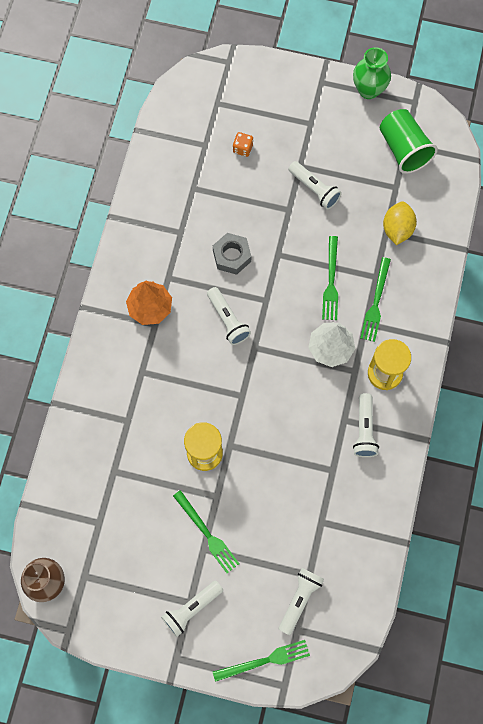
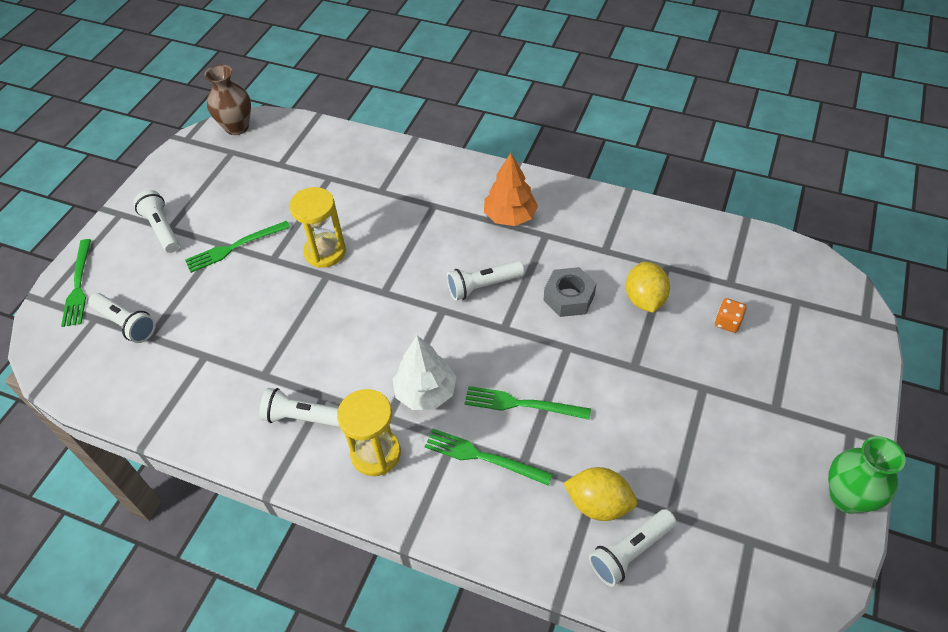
camera: 100 degrees right, 20 degrees down
white flashlight [288,161,342,210] -> white flashlight moved to [589,509,676,587]
green cup [380,109,438,174] -> none
none -> yellow lemon [626,262,670,313]

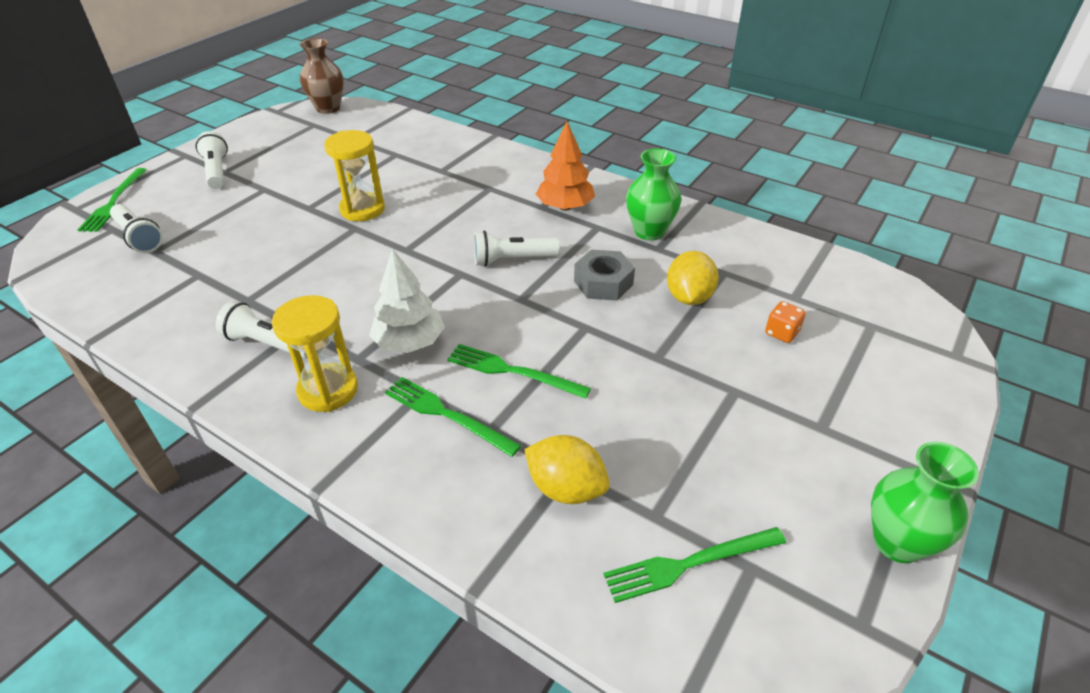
camera: 10 degrees right, 10 degrees down
green fork [185,221,290,273] -> green fork moved to [603,527,786,603]
white flashlight [589,509,676,587] -> none
none -> green vase [626,148,681,241]

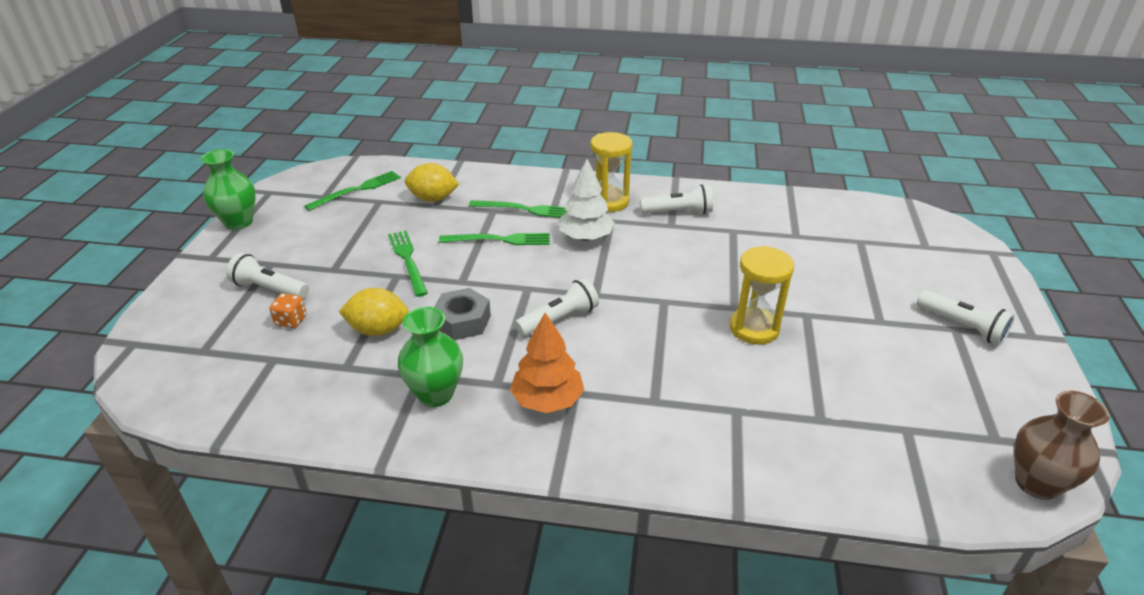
camera: 155 degrees right, 5 degrees down
green fork [77,168,147,232] -> green fork moved to [388,231,428,297]
white flashlight [110,204,163,253] -> white flashlight moved to [226,253,309,299]
yellow lemon [667,251,719,305] -> yellow lemon turned 75 degrees counterclockwise [339,288,409,336]

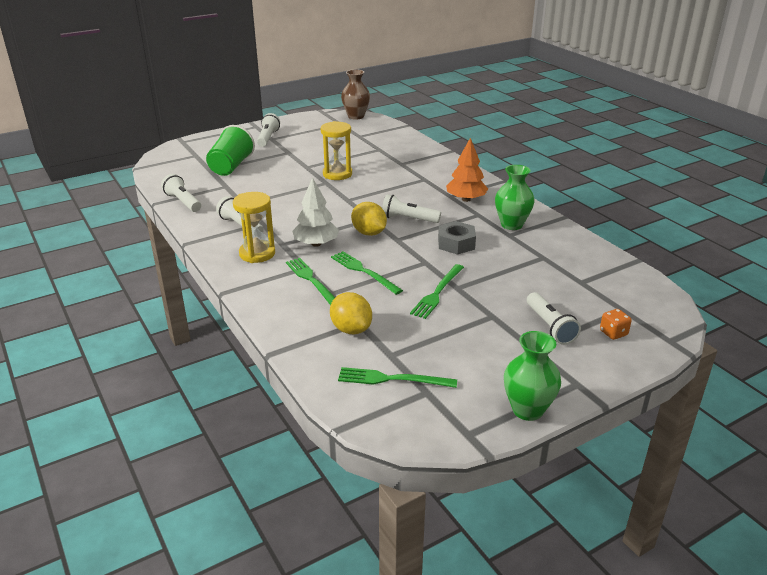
camera: 130 degrees left, 5 degrees down
orange dice [269,293,307,328] -> orange dice moved to [600,309,632,340]
yellow lemon [339,288,409,336] -> yellow lemon moved to [351,202,387,236]
none -> white flashlight [161,174,201,212]
none -> green cup [206,125,255,176]

